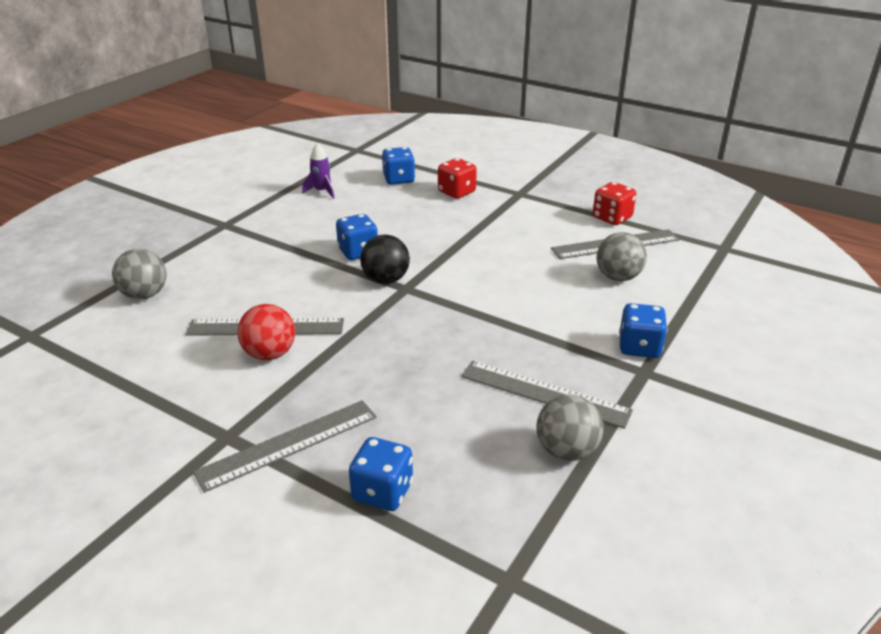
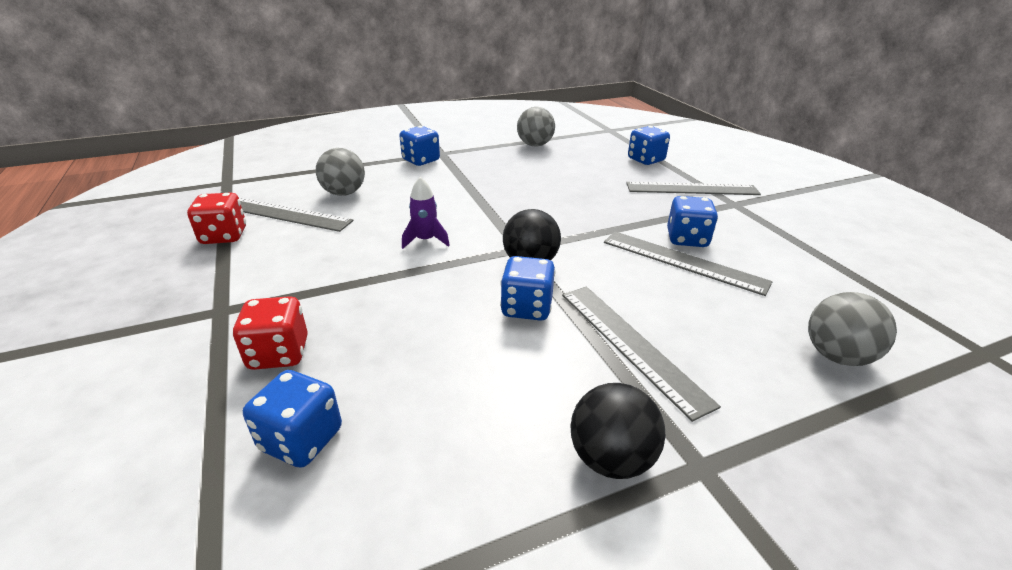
camera: 145 degrees left, 0 degrees up
red ball [237,304,295,360] -> blue dice [667,196,718,247]
purple rocket [302,143,334,199] -> purple rocket moved to [402,177,450,249]
grey ruler [461,361,633,429] -> grey ruler moved to [562,287,721,422]
none -> black ball [570,383,665,479]

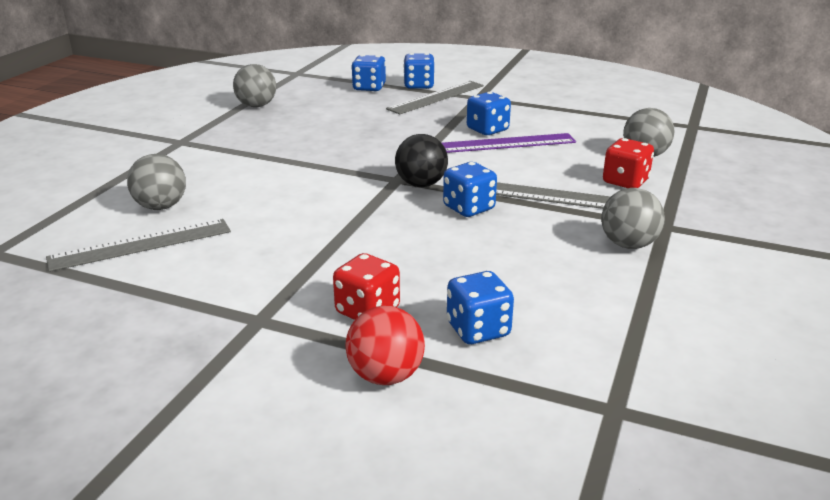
camera: 45 degrees left, 5 degrees down
red dice [187,192,246,244] -> red dice moved to [603,138,654,188]
blue dice [400,126,440,166] -> blue dice moved to [404,53,435,89]
purple rocket [402,177,450,249] -> none
black ball [570,383,665,479] -> grey ball [601,188,665,249]
grey ruler [604,232,772,296] -> purple ruler [442,133,576,153]
none -> red ball [346,306,425,385]

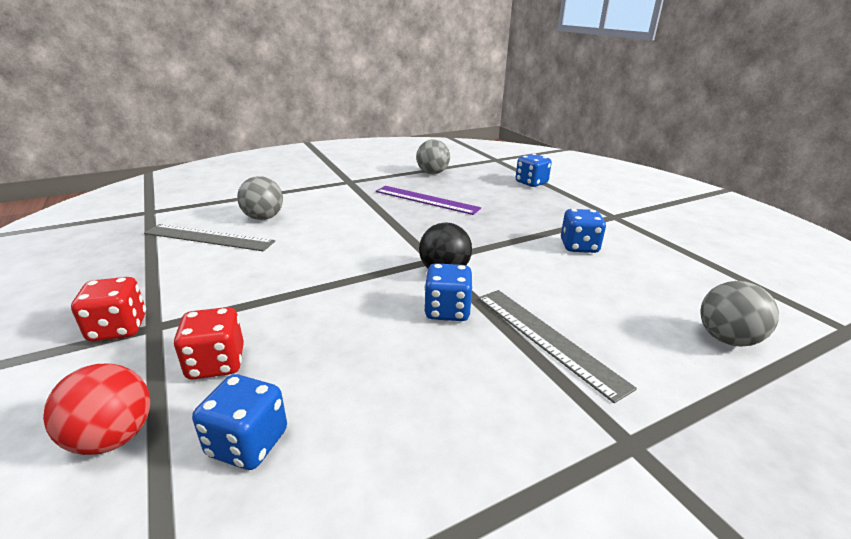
camera: 40 degrees right, 0 degrees up
grey ruler [386,81,484,114] -> none
blue dice [404,53,435,89] -> none
purple ruler [442,133,576,153] -> purple ruler moved to [376,186,481,215]
grey ball [601,188,665,249] -> none
red dice [603,138,654,188] -> red dice moved to [71,277,146,341]

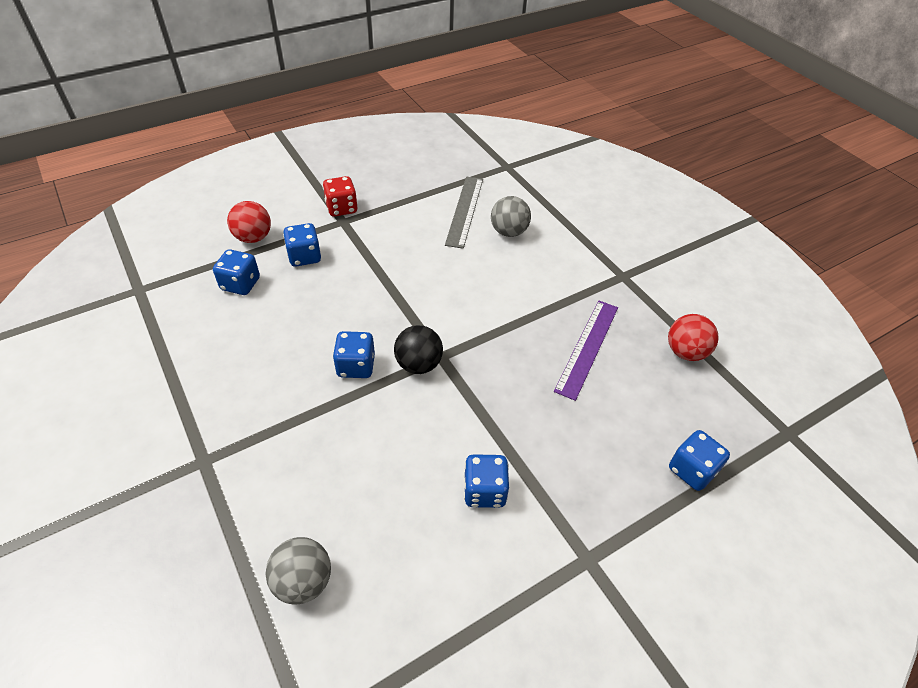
camera: 85 degrees right, 20 degrees up
red dice [173,307,244,380] -> blue dice [283,223,321,266]
grey ball [416,139,450,174] -> red ball [668,314,719,361]
grey ruler [478,290,637,403] -> none

